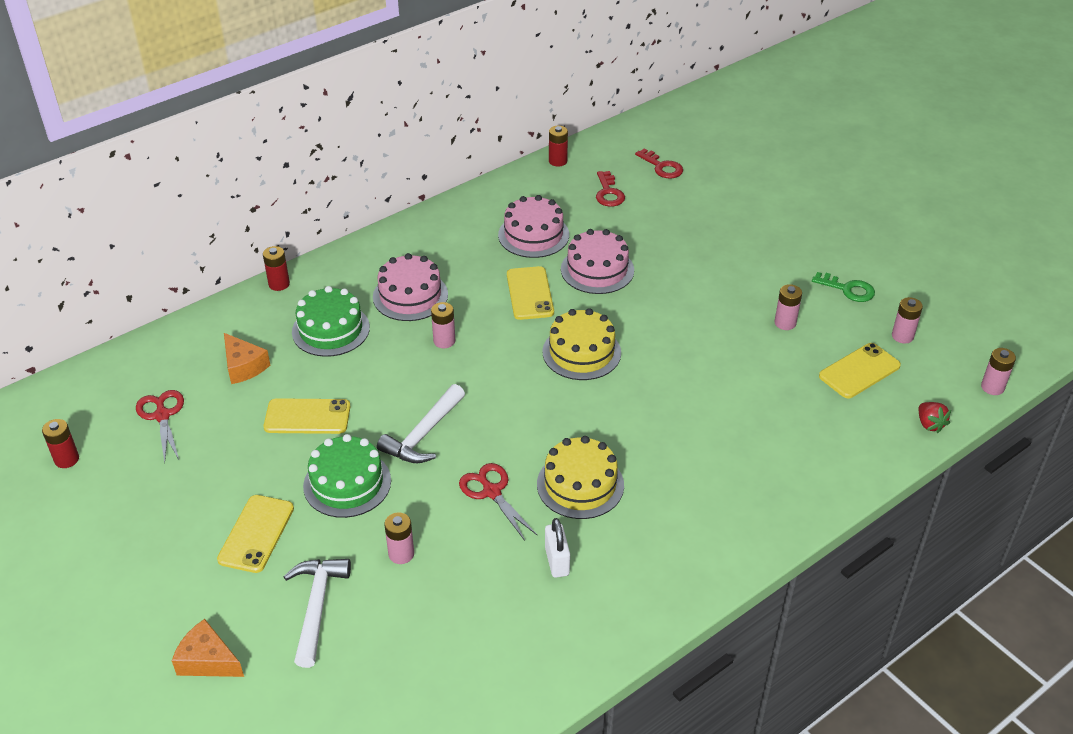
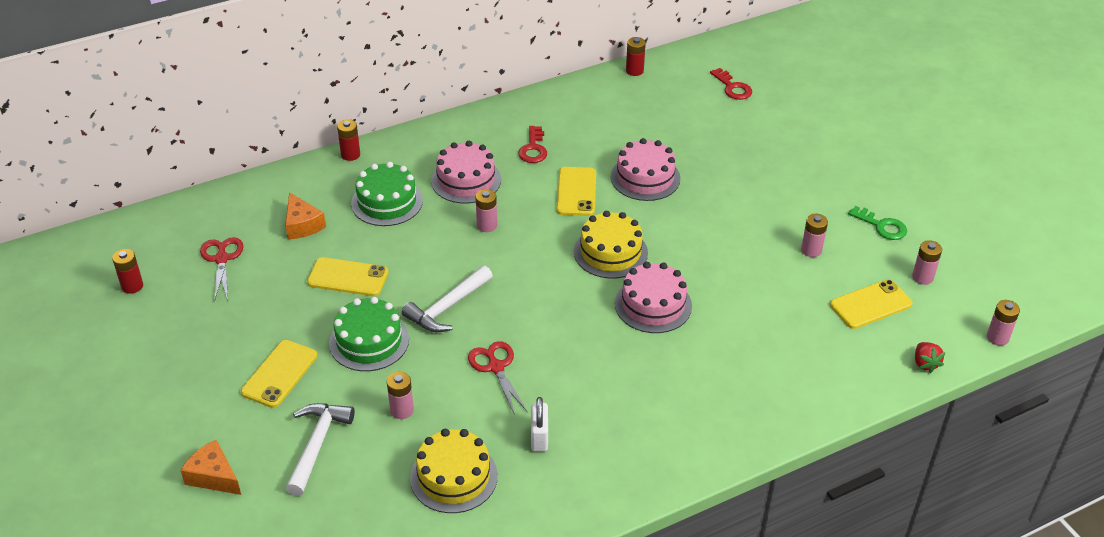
camera: 10 degrees right, 0 degrees up
pink cake [498,195,569,258] -> pink cake moved to [615,262,692,333]
yellow cake [537,436,624,519] -> yellow cake moved to [410,429,498,513]
red key [596,171,625,207] -> red key moved to [518,126,547,163]

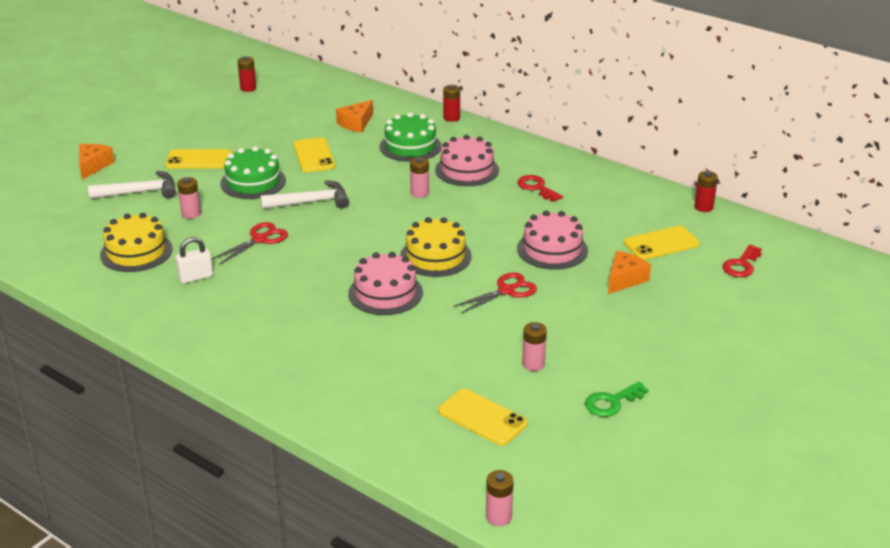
camera: 65 degrees right, 10 degrees down
red scissors [200,237,244,301] -> red scissors moved to [454,272,537,313]
white hammer [402,266,493,332] -> white hammer turned 150 degrees clockwise [260,180,349,209]
red key [518,126,547,163] -> red key turned 75 degrees clockwise [517,175,563,202]
yellow phone [556,167,596,216] -> yellow phone moved to [624,226,700,260]
green key [848,206,907,240] -> green key turned 45 degrees clockwise [585,382,649,417]
pink battery [912,240,942,285] -> none
red strawberry [915,342,946,373] -> none
none -> orange cheese [608,251,651,294]

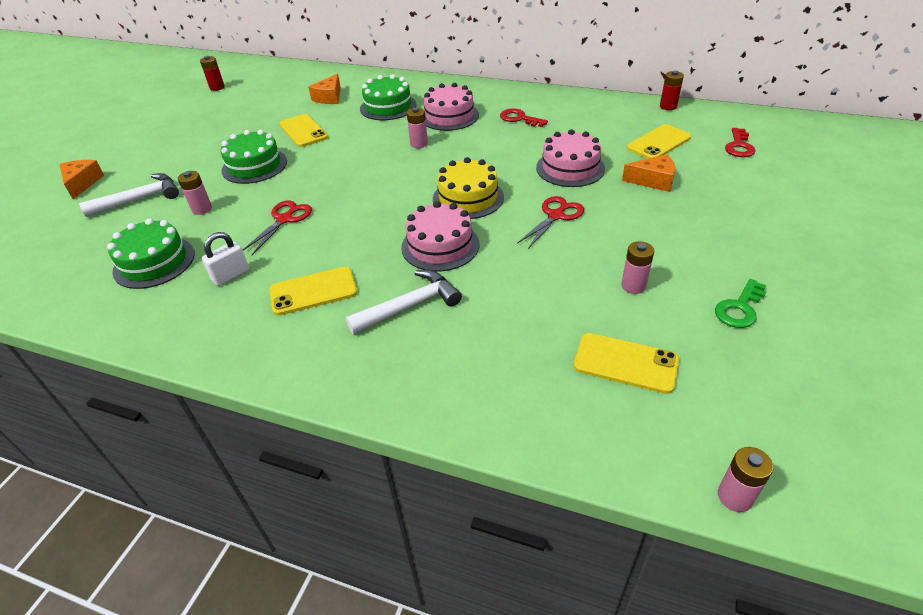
camera: 15 degrees left, 10 degrees up
yellow cake [100,213,173,272] -> green cake [107,218,195,289]
yellow phone [166,149,232,169] -> yellow phone moved to [269,267,357,316]
white hammer [260,180,349,209] -> white hammer moved to [345,270,462,334]
red battery [443,85,460,122] -> none
orange cheese [608,251,651,294] -> orange cheese turned 75 degrees clockwise [622,154,675,192]

